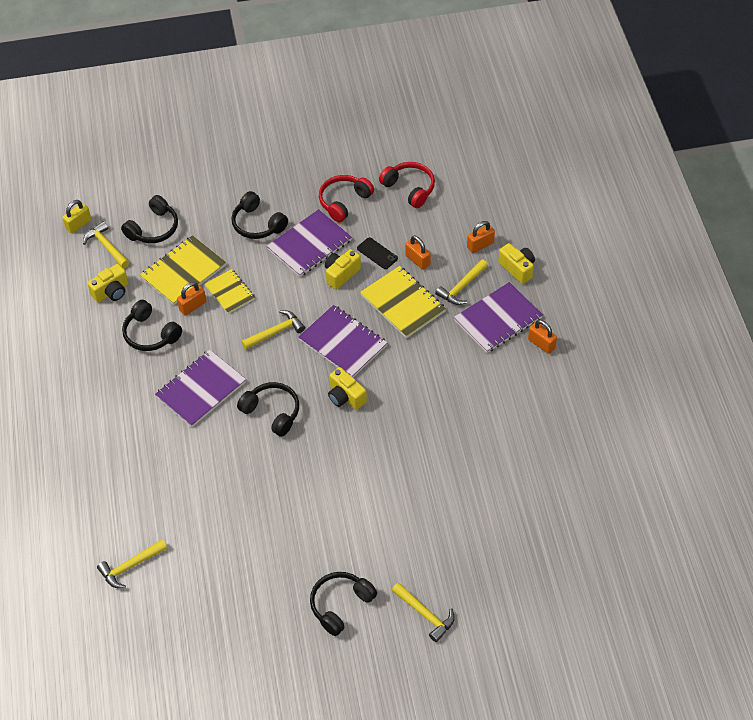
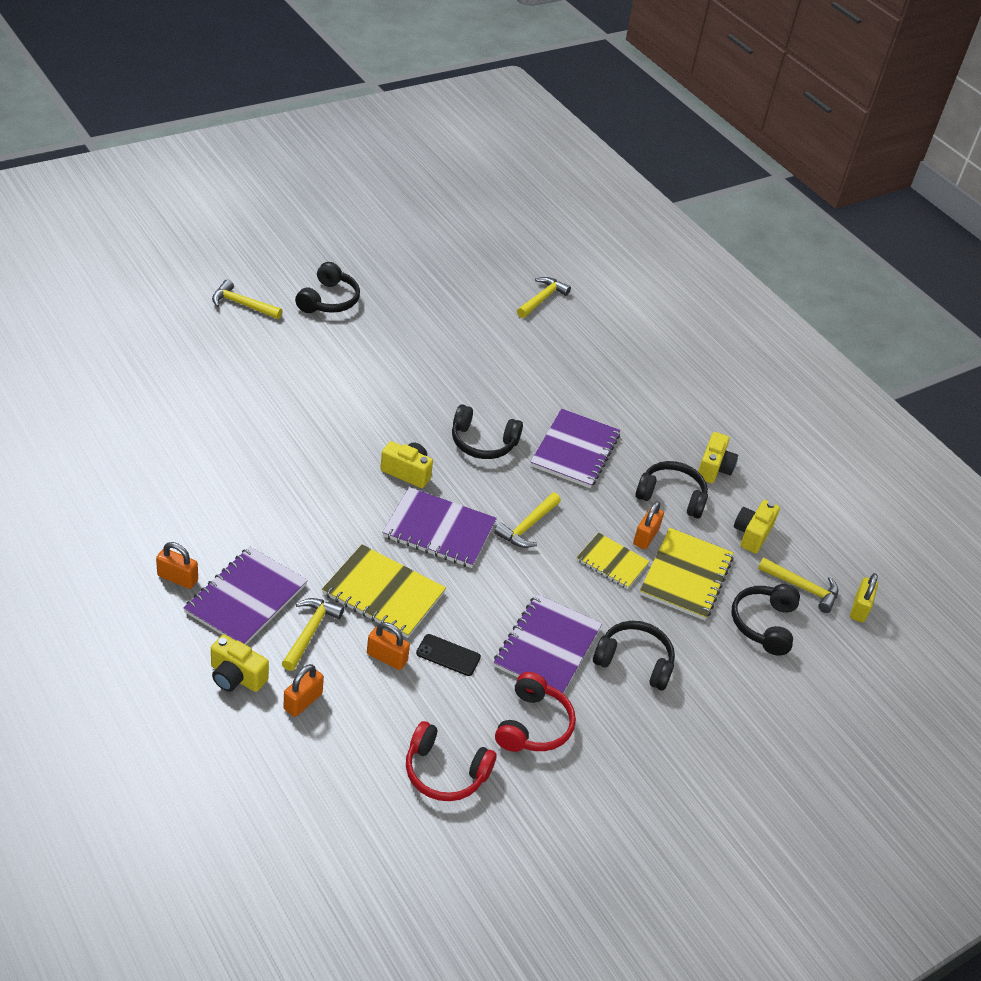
camera: 150 degrees right, 10 degrees down
yellow camera [325,249,361,290] -> yellow camera moved to [698,432,738,484]

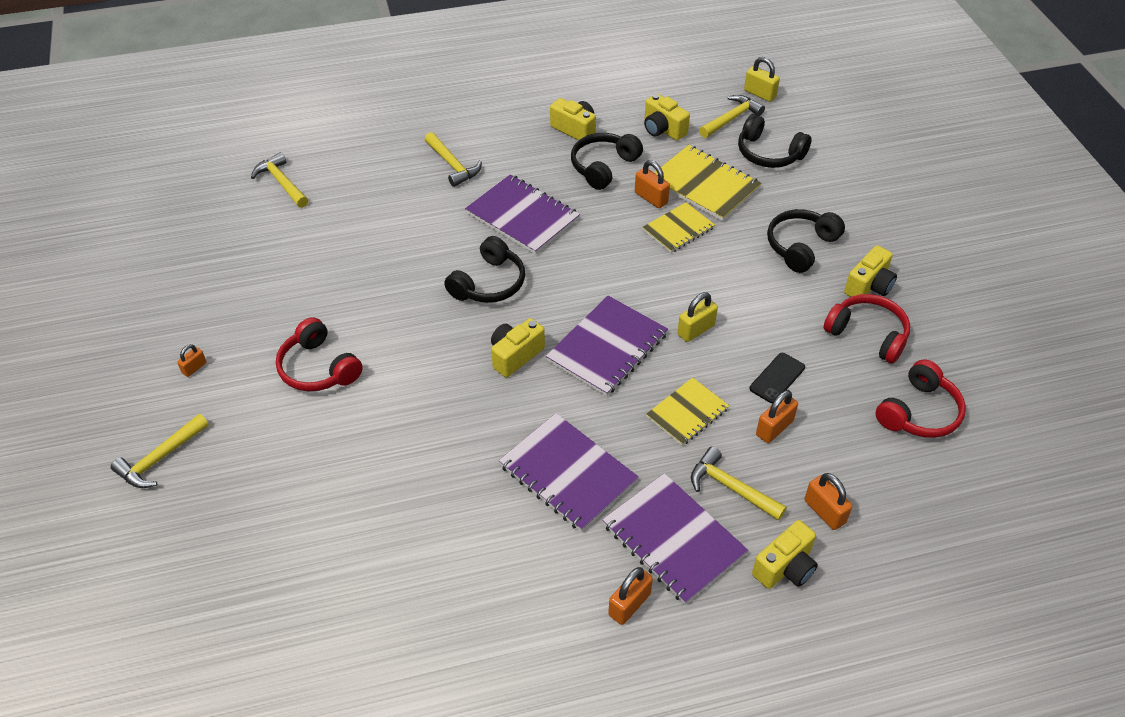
camera: 65 degrees left, 5 degrees up
black headphones [295,262,360,313] -> orange padlock [177,344,207,377]
yellow notebook [322,545,446,638] -> yellow notebook [646,377,729,446], size x0.63
yellow hammer [494,493,561,548] -> yellow hammer moved to [424,132,482,187]
purple notebook [494,594,602,693] -> purple notebook moved to [499,413,639,532]
none -> red headphones [276,317,363,391]
none -> yellow padlock [677,292,718,342]
none -> yellow camera [844,245,897,297]

